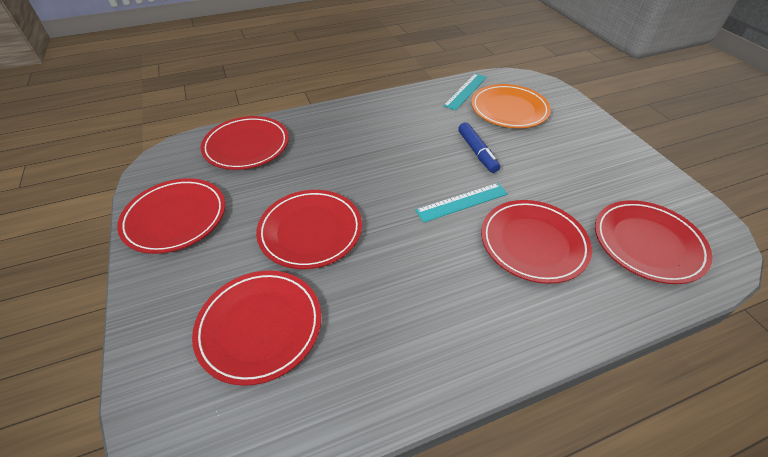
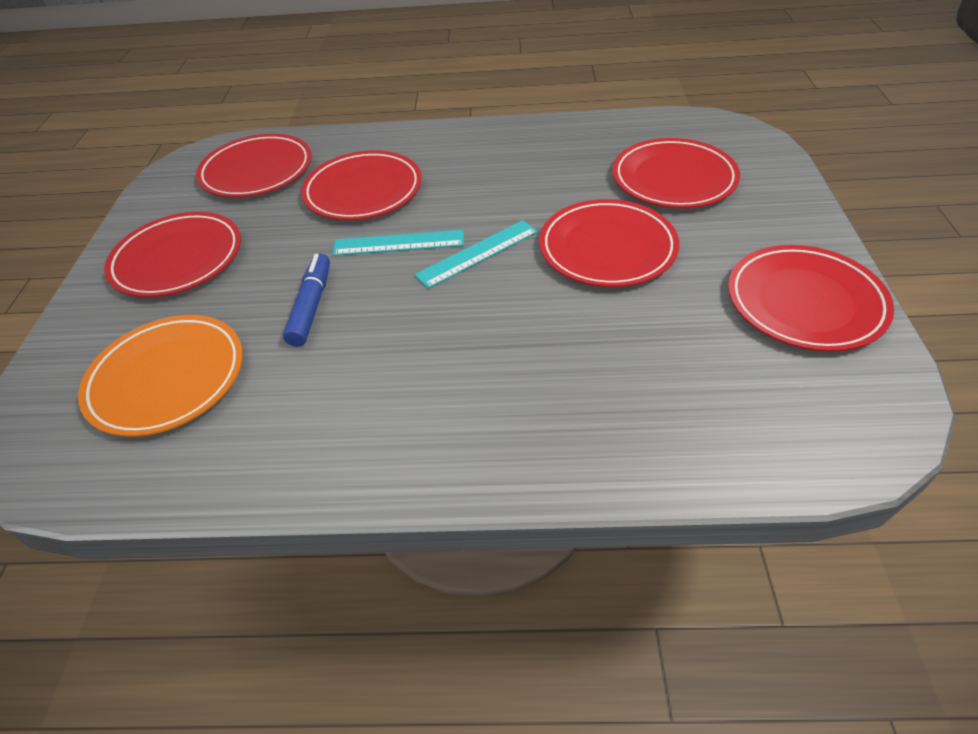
camera: 155 degrees left, 0 degrees up
red plate [201,116,289,170] -> red plate moved to [104,212,241,297]
turquoise ruler [443,73,487,110] -> turquoise ruler moved to [414,220,538,289]

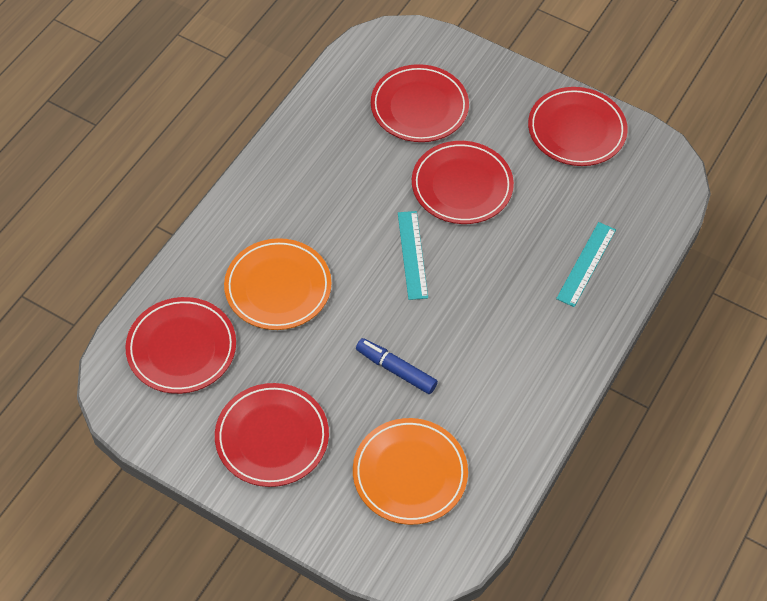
camera: 65 degrees left, 10 degrees up
red plate [301,150,422,220] -> orange plate [224,238,331,330]
turquoise ruler [332,230,464,256] -> turquoise ruler moved to [556,222,616,307]

